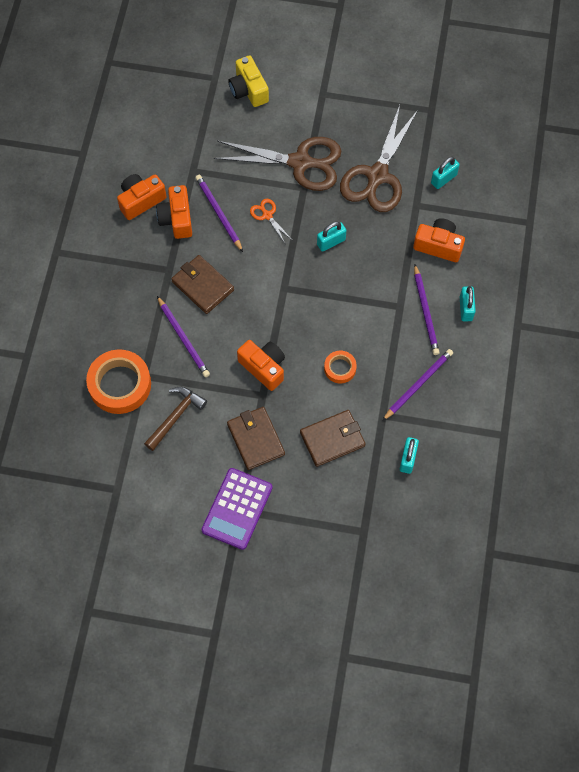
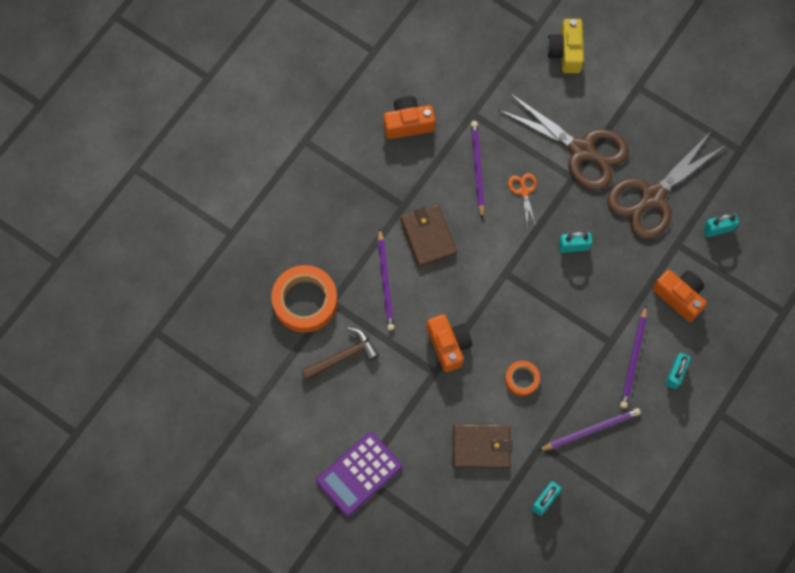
camera: 25 degrees right, 5 degrees up
orange camera [156,185,192,239] -> none
brown wallet [227,407,285,470] -> none

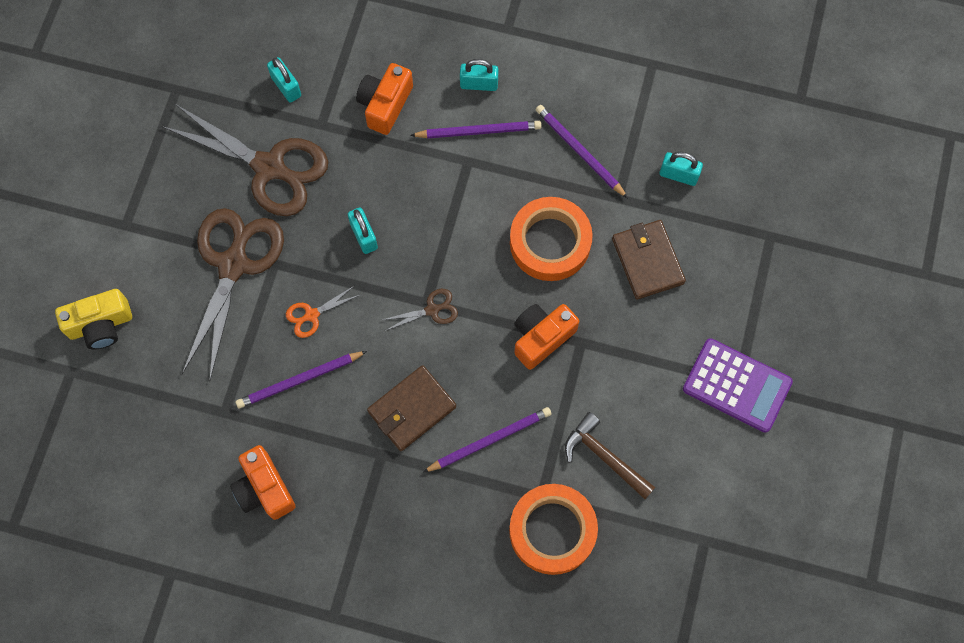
camera: 110 degrees left, 0 degrees up
orange tape [505,361,540,396] -> orange tape [510,197,593,281], size x1.94
none -> brown scissors [382,289,458,331]

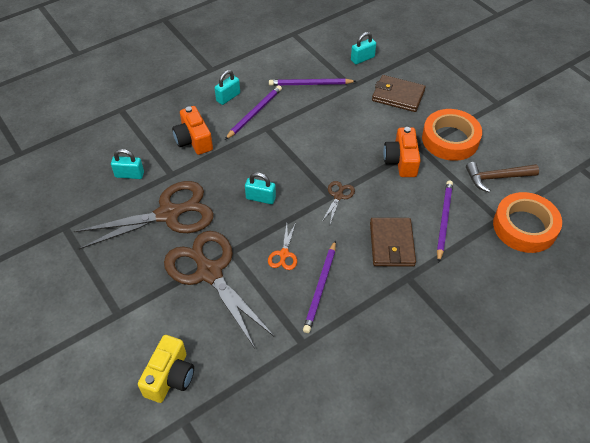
camera: 50 degrees left, 20 degrees down
orange camera [230,445,296,520] -> none
orange tape [510,197,593,281] -> orange tape moved to [422,109,482,161]
purple calculator [683,338,793,433] -> none

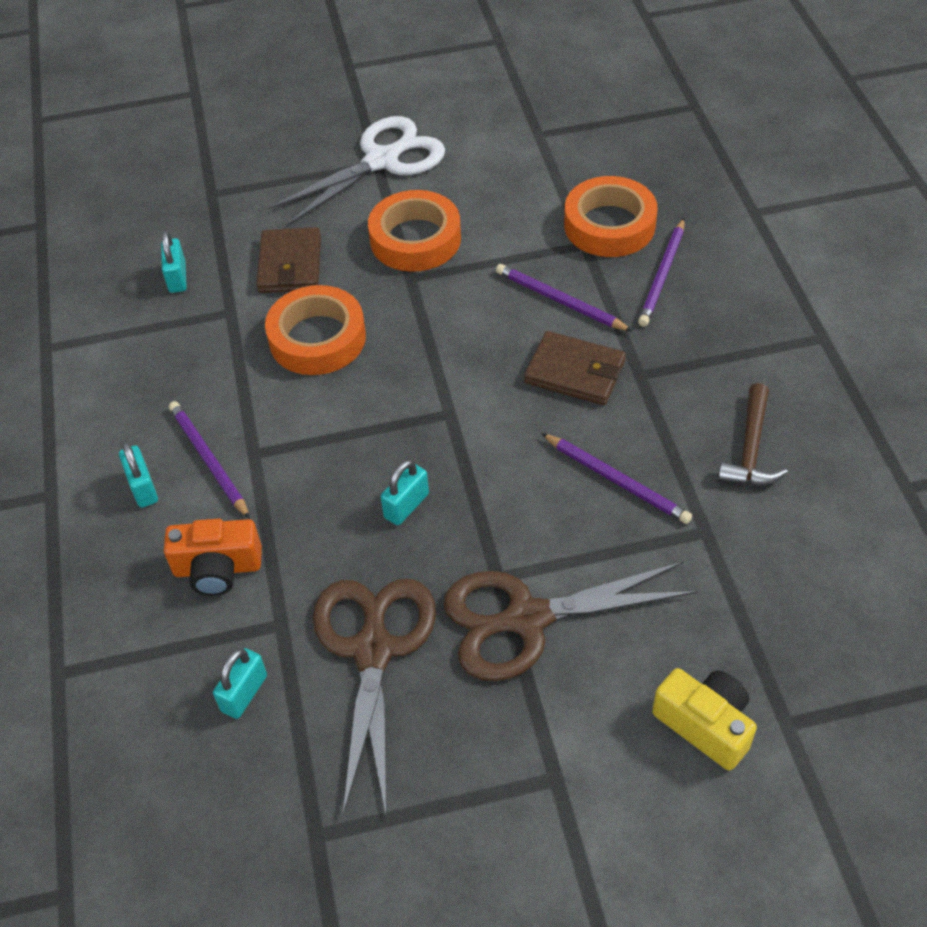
camera: 65 degrees left, 0 degrees up
orange scissors [268,222,297,270] -> none
purple pencil [269,78,356,86] -> purple pencil moved to [638,218,685,327]
brown scissors [321,181,355,224] -> none
brown wallet [372,75,426,112] -> brown wallet turned 45 degrees counterclockwise [256,227,321,293]
orange camera [383,127,421,177] -> none
brown hammer [466,162,539,192] -> brown hammer moved to [718,383,788,486]
none -> orange tape [265,285,366,375]
none -> white scissors [269,116,445,226]

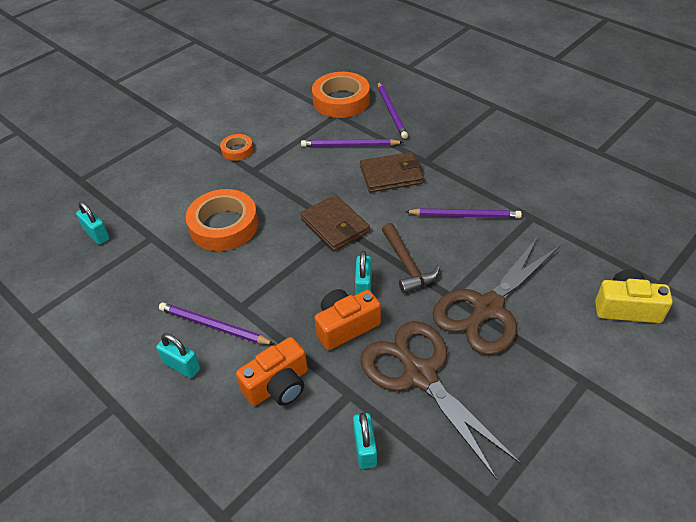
camera: 35 degrees left, 5 degrees down
brown wallet [256,227,321,293] -> brown wallet moved to [300,194,370,251]
white scissors [269,116,445,226] -> none
orange tape [368,190,461,272] -> orange tape [220,134,253,161], size x0.52
brown hammer [718,383,788,486] -> brown hammer moved to [382,223,440,294]
none -> orange camera [315,289,381,350]

